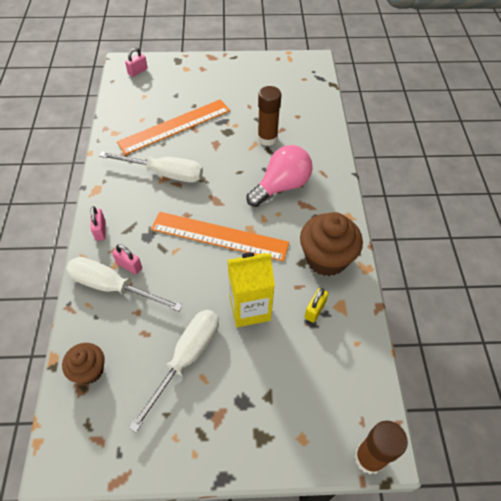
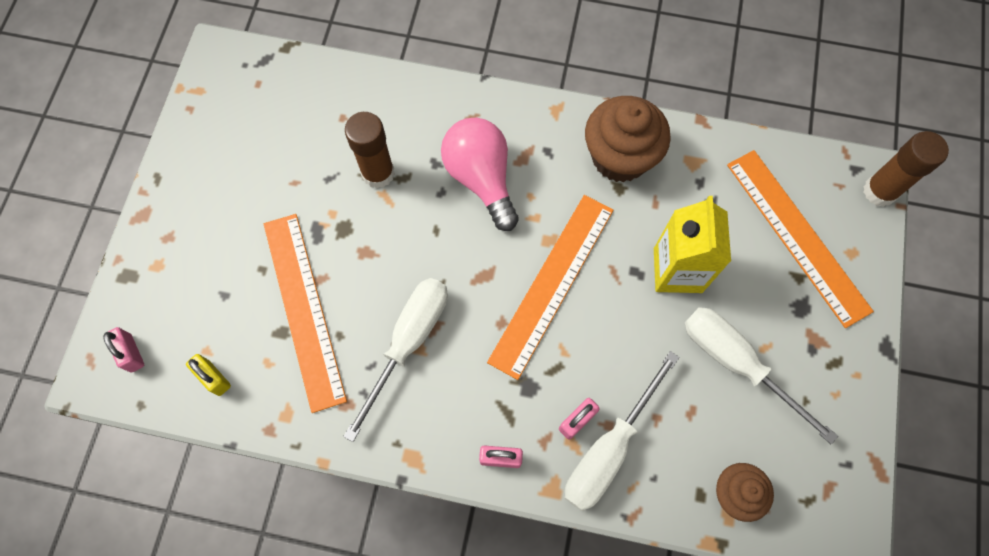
camera: 75 degrees left, 15 degrees up
yellow padlock [305,288,328,323] -> yellow padlock moved to [186,354,231,396]
none -> orange ruler [727,150,874,328]

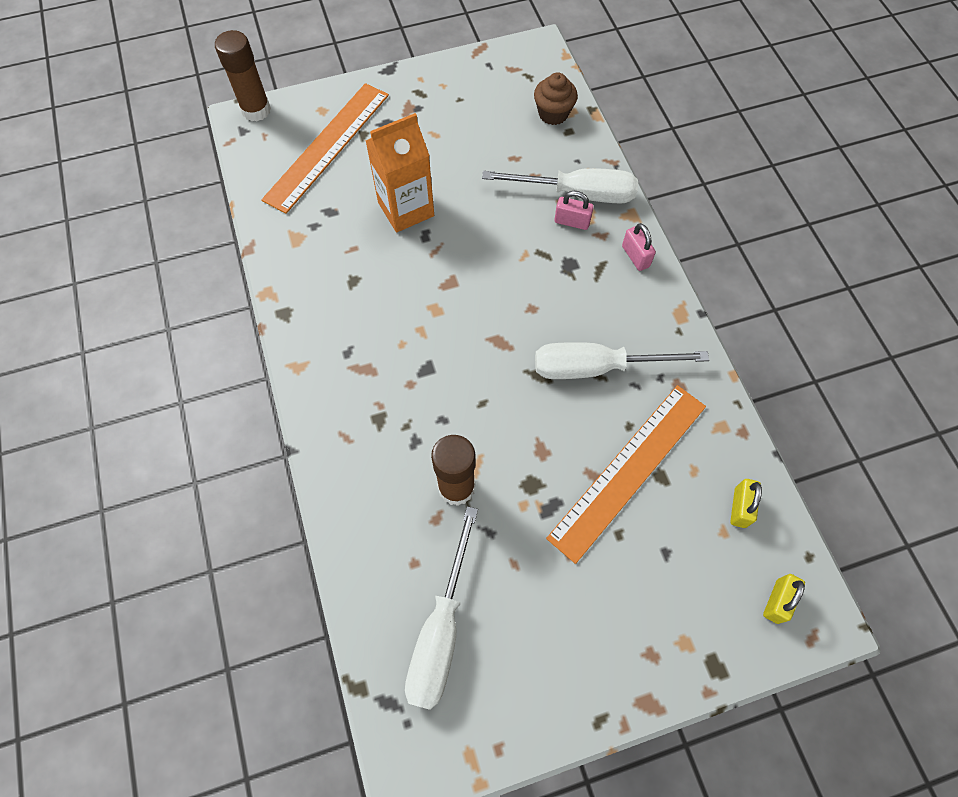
camera: 120 degrees left, 5 degrees down
pink padlock [103,327,144,373] -> yellow padlock [763,574,805,624]
pink light bulb [441,118,519,231] -> none
orange ruler [487,195,614,380] -> none
brown cupcake [585,96,671,183] -> none
yellow carton [654,196,731,293] -> orange carton [365,113,434,232]
white screwdriver [685,307,838,444] -> white screwdriver moved to [405,506,478,710]

